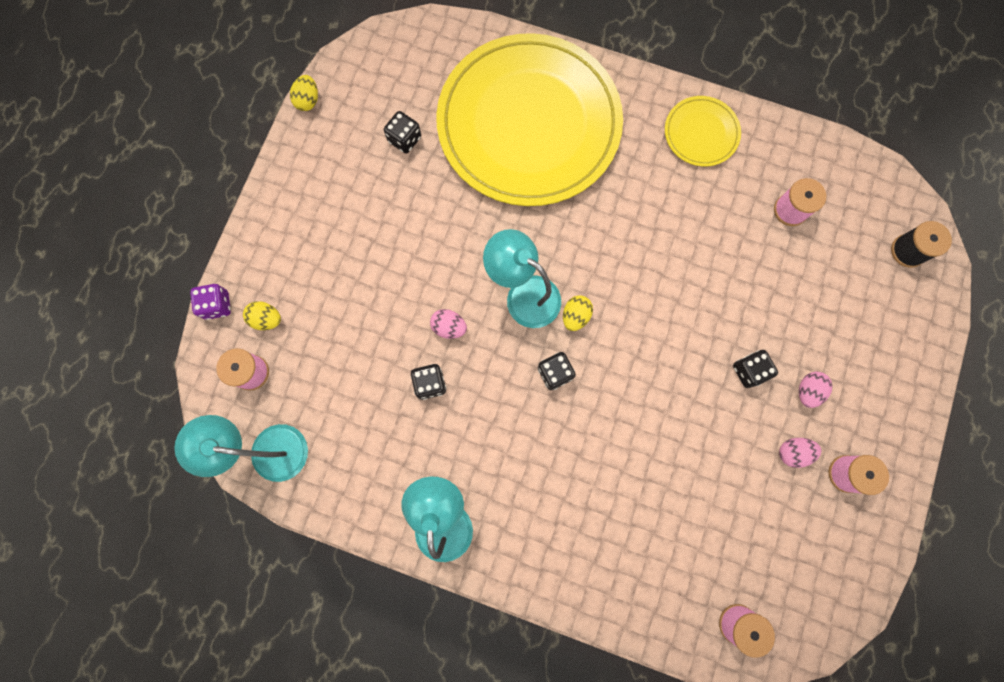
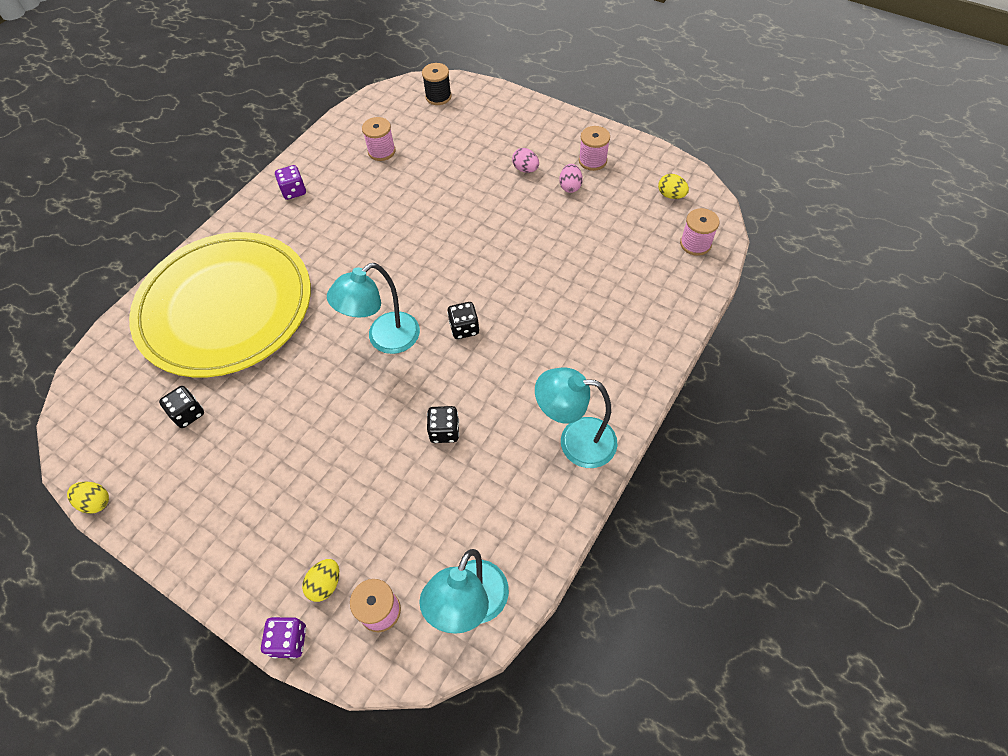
camera: 75 degrees left, 20 degrees down
pink egg [430,309,467,339] -> none
yellow egg [563,295,593,331] -> yellow egg moved to [658,174,689,199]
yellow plate [665,96,741,167] -> purple dice [275,165,306,200]
black dice [733,350,778,388] -> none

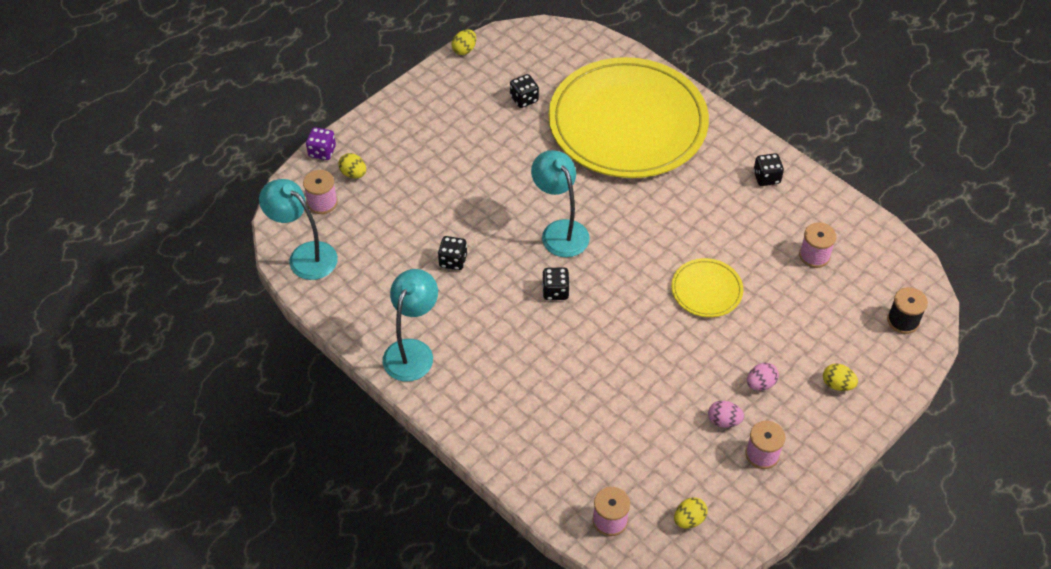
camera: 100 degrees right, 5 degrees down
purple dice [275,165,306,200] -> black dice [753,153,784,186]
none -> yellow plate [671,258,743,317]
none -> yellow egg [823,364,858,391]

